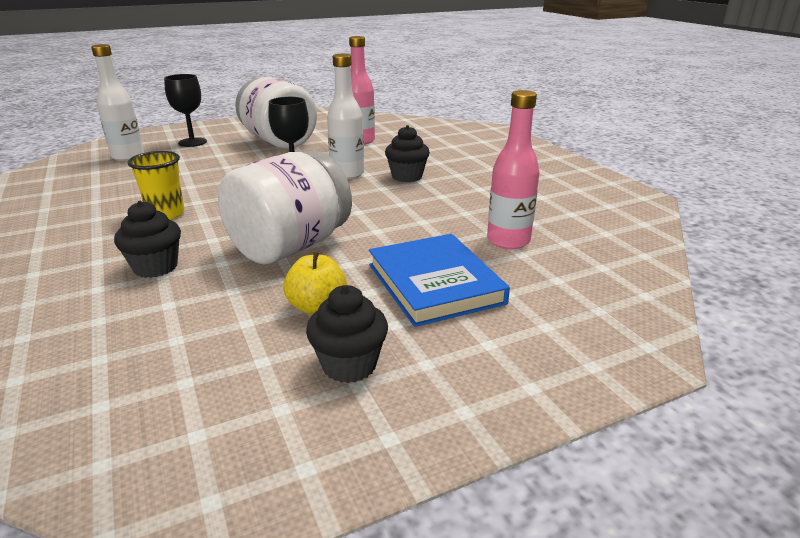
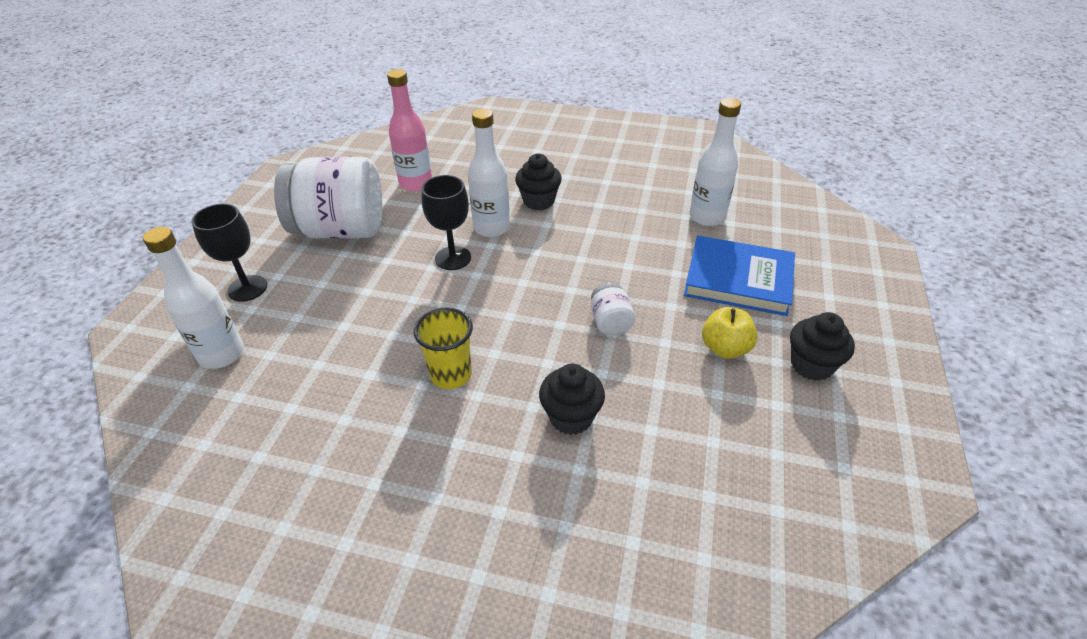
camera: 50 degrees left, 15 degrees up
white jar [218,151,352,264] -> white jar [591,282,635,335], size x0.42
pink bottle [487,90,540,249] -> white bottle [689,98,741,226]

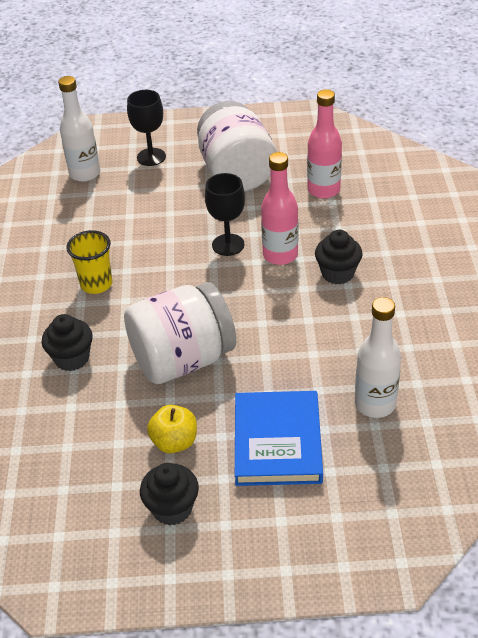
camera: 75 degrees right, 0 degrees up
white bottle [468,108,510,237] -> pink bottle [261,152,298,265]
white jar [591,282,635,335] -> white jar [124,282,236,384], size x2.36

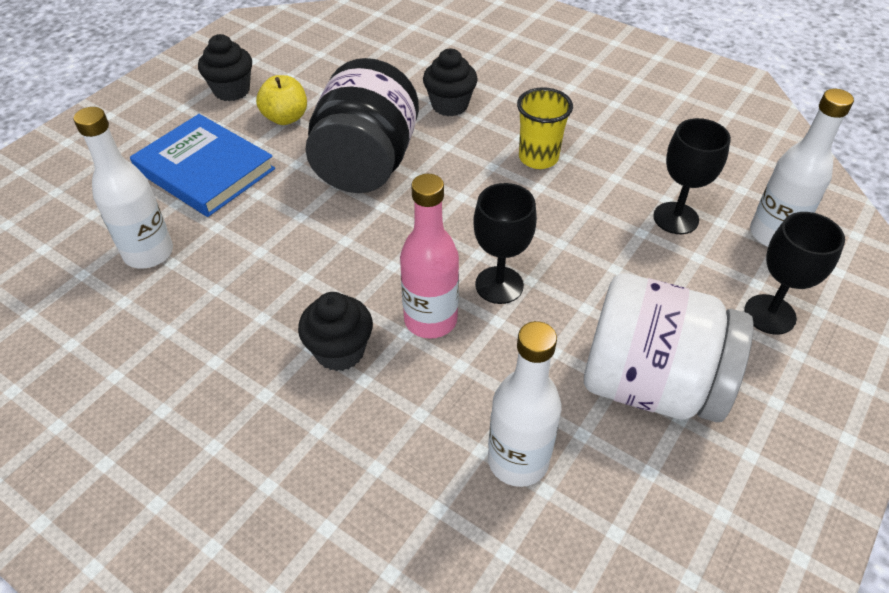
camera: 125 degrees right, 5 degrees up
white jar [124,282,236,384] -> black jar [306,58,419,193]
pink bottle [307,89,342,199] -> white bottle [488,321,561,487]
none -> black goblet [653,118,731,234]

